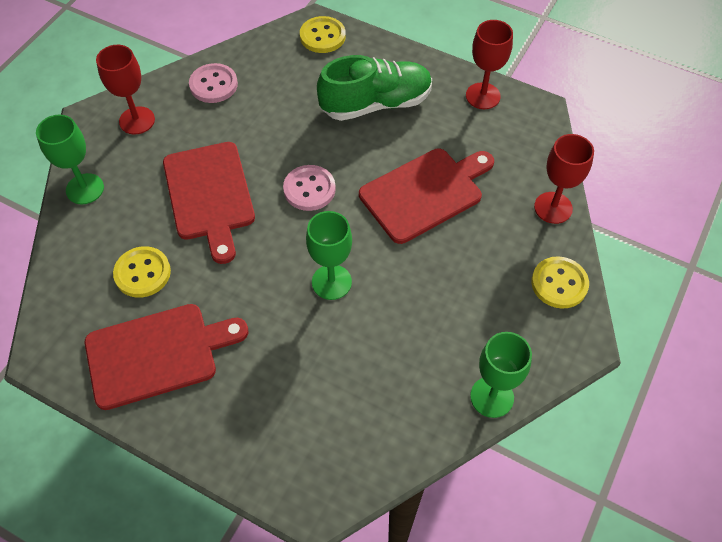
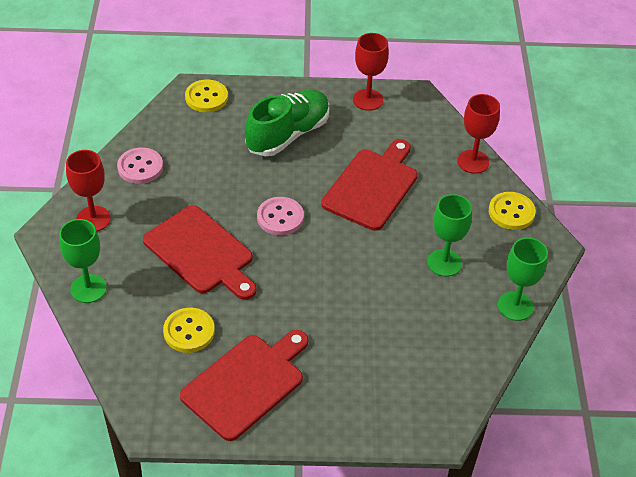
camera: 30 degrees left, 10 degrees down
green goblet [306,211,352,300] -> green goblet moved to [427,194,472,277]

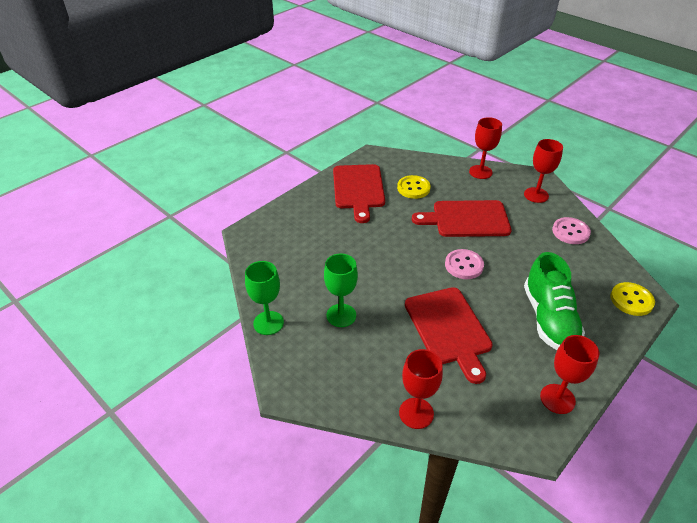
camera: 135 degrees right, 5 degrees down
green goblet [59,219,107,303] -> red goblet [469,117,502,179]
yellow button [489,192,536,230] -> none

